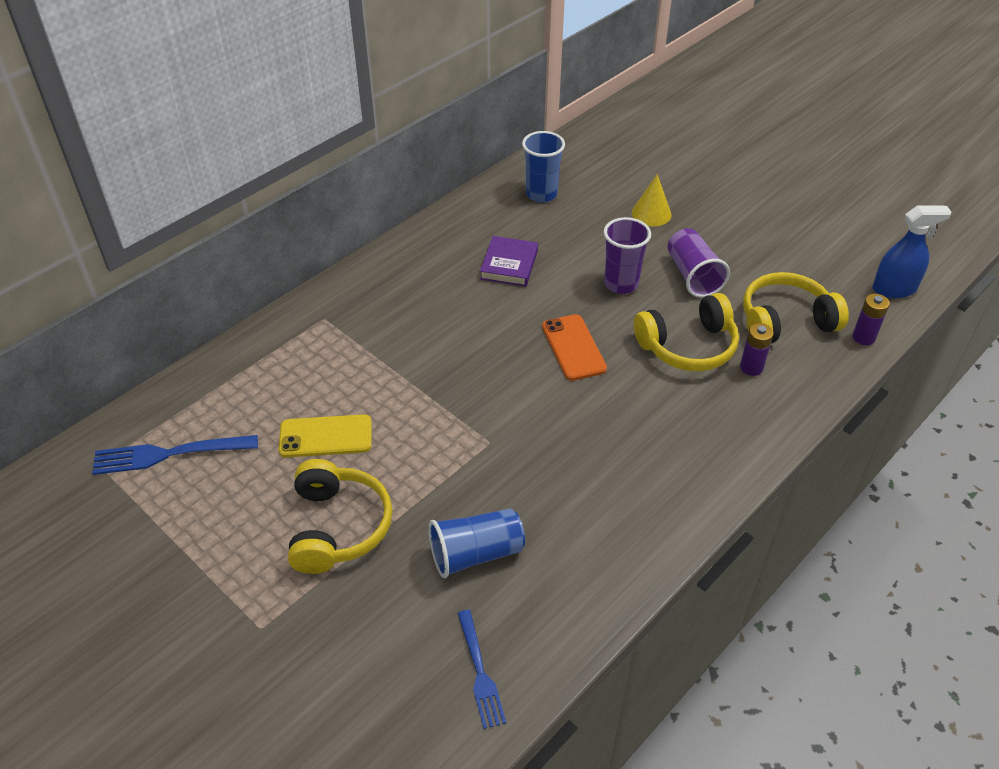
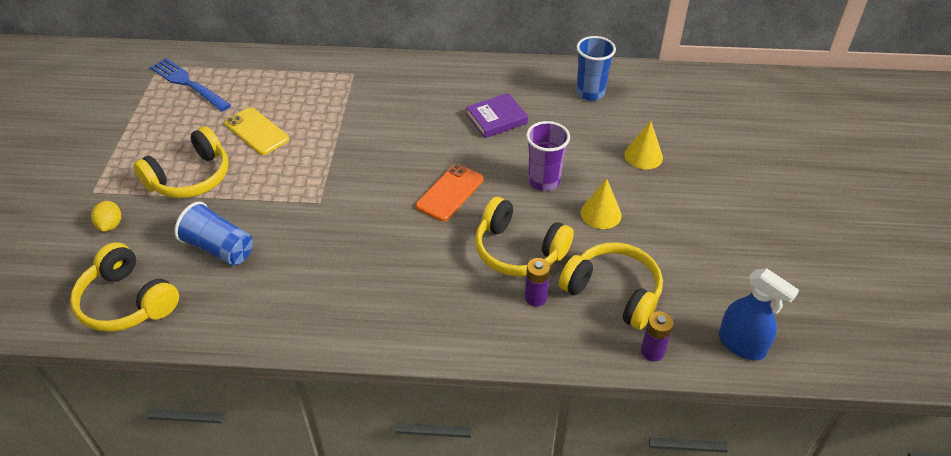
camera: 50 degrees right, 0 degrees up
blue fork [457,610,506,729] -> yellow headphones [70,242,179,332]
purple cup [667,228,730,298] -> yellow cone [581,179,622,229]
none -> yellow lemon [91,201,121,232]

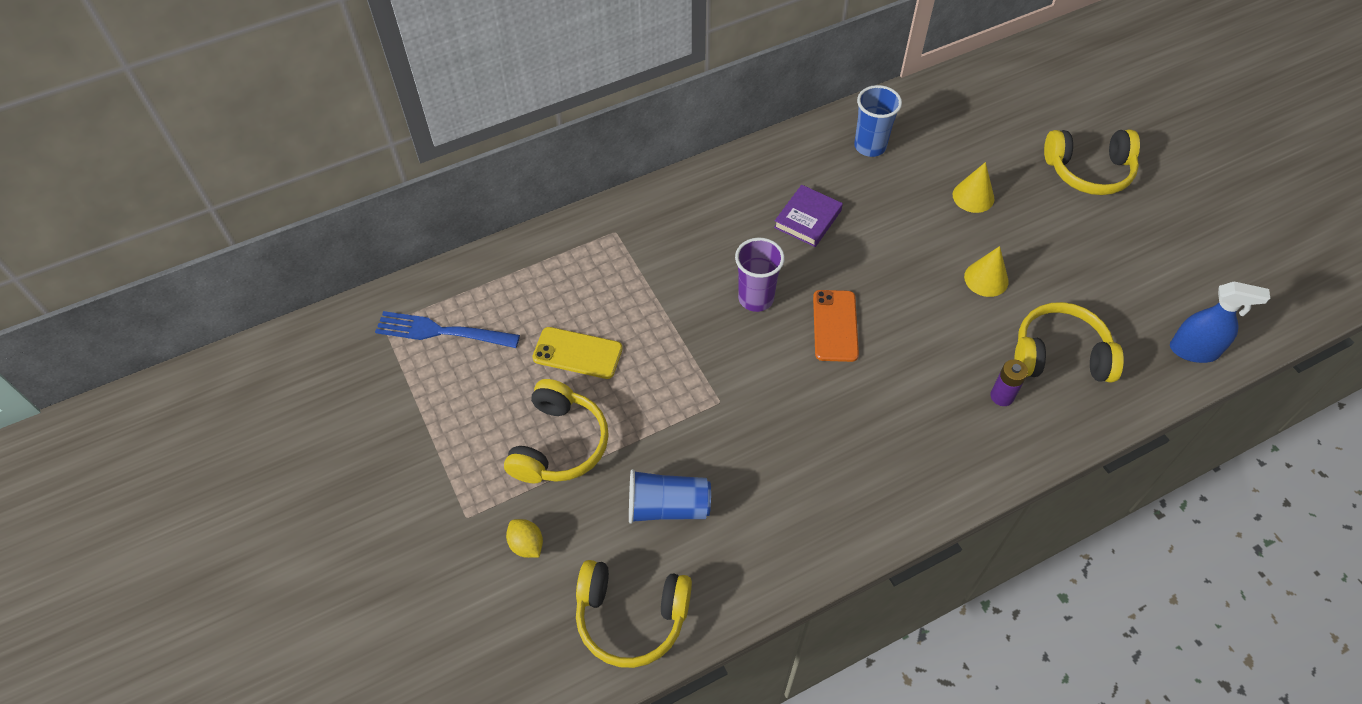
camera: 30 degrees left, 10 degrees up
yellow headphones [475,197,574,277] -> yellow headphones moved to [1044,130,1140,195]
purple cup [526,121,570,191] -> purple cup moved to [735,238,785,312]
purple battery [641,312,674,361] -> none

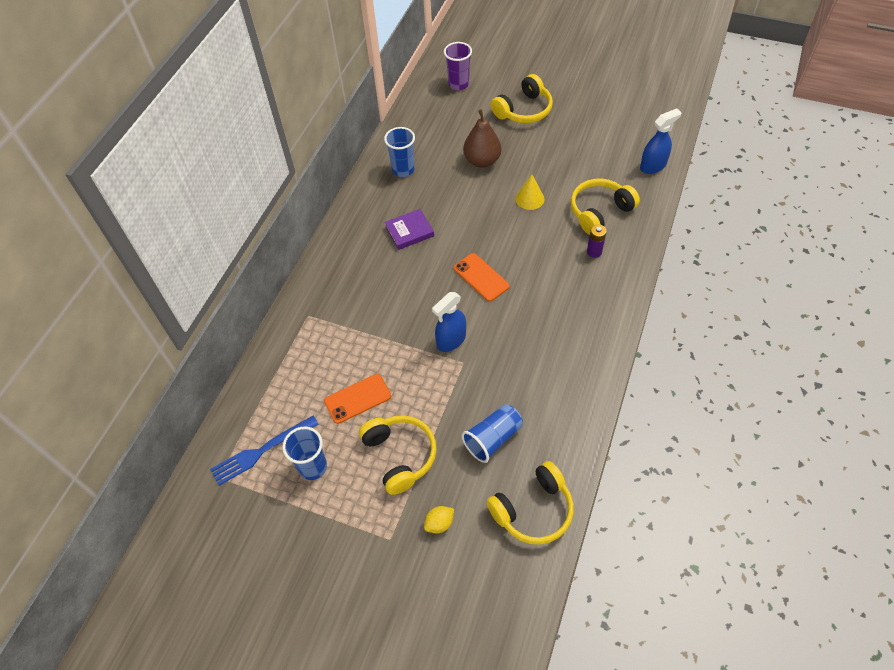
camera: 40 degrees left, 0 degrees up
yellow lemon [506,519,543,558] -> yellow lemon turned 45 degrees counterclockwise [424,506,454,533]
yellow phone [532,327,623,379] -> orange phone [324,374,391,424]
purple cup [735,238,785,312] -> purple cup moved to [444,42,472,90]
purple book [774,185,843,247] -> purple book turned 75 degrees clockwise [385,209,434,250]
yellow cone [952,162,994,213] -> brown pear [463,109,501,168]
none -> blue cup [282,427,327,480]
none -> blue spray bottle [432,292,466,352]

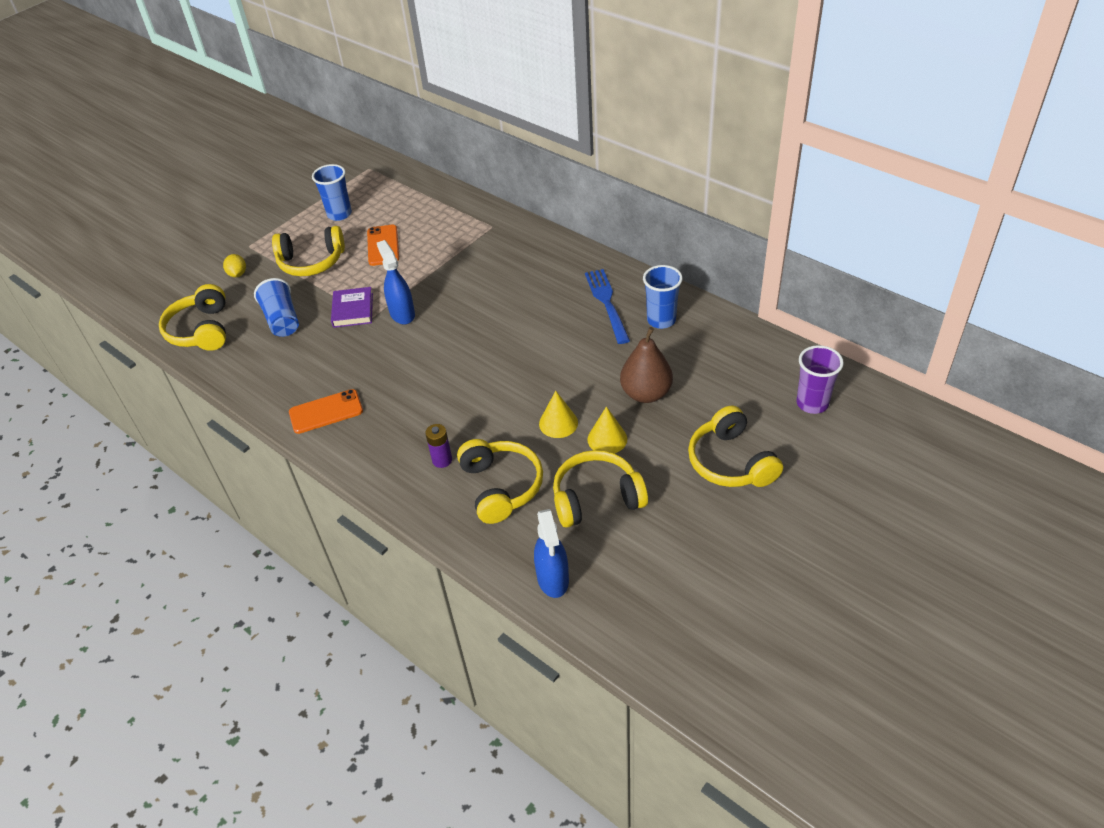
camera: 110 degrees right, 10 degrees down
blue fork [210,416,319,486] -> blue fork moved to [585,269,630,344]
purple book [385,209,434,250] -> purple book moved to [331,287,373,328]
orange phone [454,253,510,302] -> orange phone moved to [289,389,363,434]
none -> yellow headphones [553,450,648,527]
none -> yellow cone [587,406,627,454]

